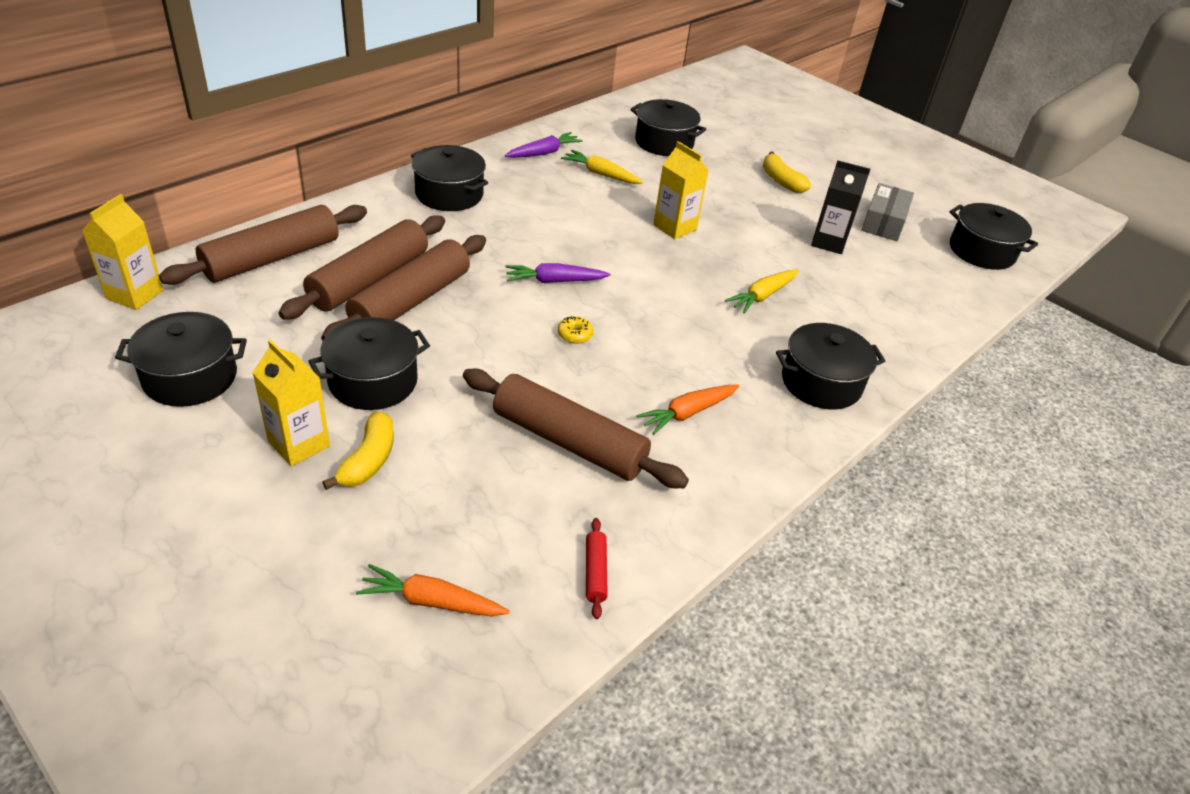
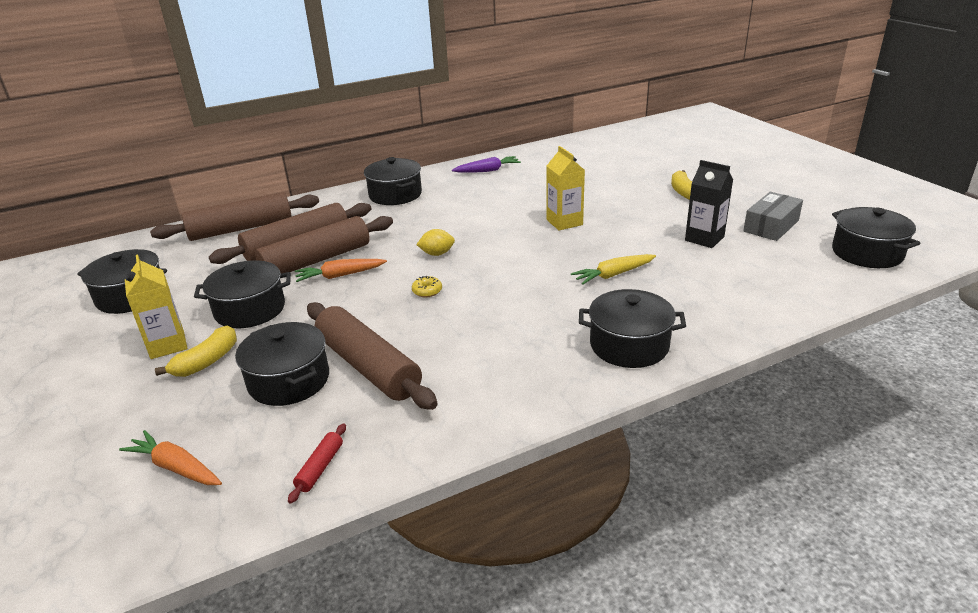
camera: 25 degrees right, 10 degrees down
yellow carton [82,194,163,310] -> none
purple carrot [506,263,611,283] -> yellow lemon [416,229,455,256]
yellow carrot [561,150,643,184] -> none
black pot [630,99,706,156] -> black pot moved to [235,322,329,406]
orange carrot [636,384,739,435] -> orange carrot moved to [295,259,387,282]

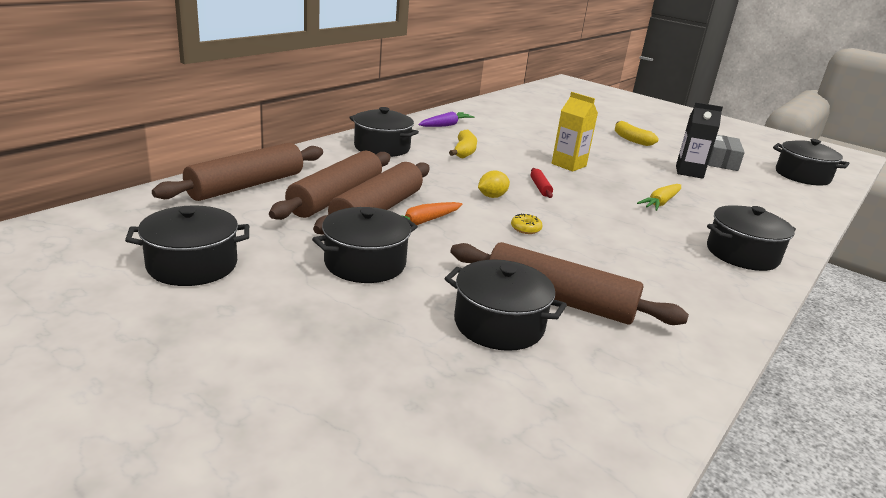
camera: 30 degrees left, 5 degrees down
orange carrot [119,430,222,485] -> none
yellow carton [125,255,187,359] -> none
yellow banana [155,326,237,377] -> yellow banana moved to [449,130,477,158]
red rolling pin [288,424,346,504] -> red rolling pin moved to [530,168,553,198]

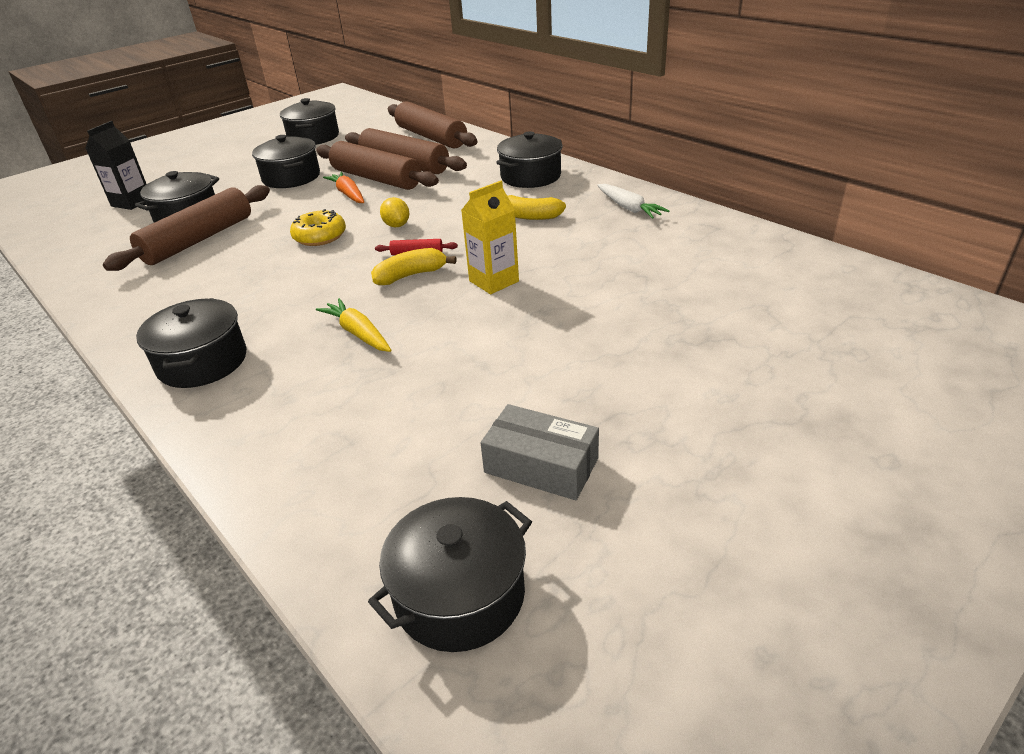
camera: 105 degrees right, 10 degrees up
purple carrot [418,112,475,127] -> white carrot [597,184,669,219]
yellow donut [511,214,543,234] -> yellow donut [290,209,346,246], size x1.77
yellow banana [615,121,659,146] -> yellow banana moved to [371,248,456,285]
black carton [676,102,723,179] -> black carton moved to [85,121,147,210]

